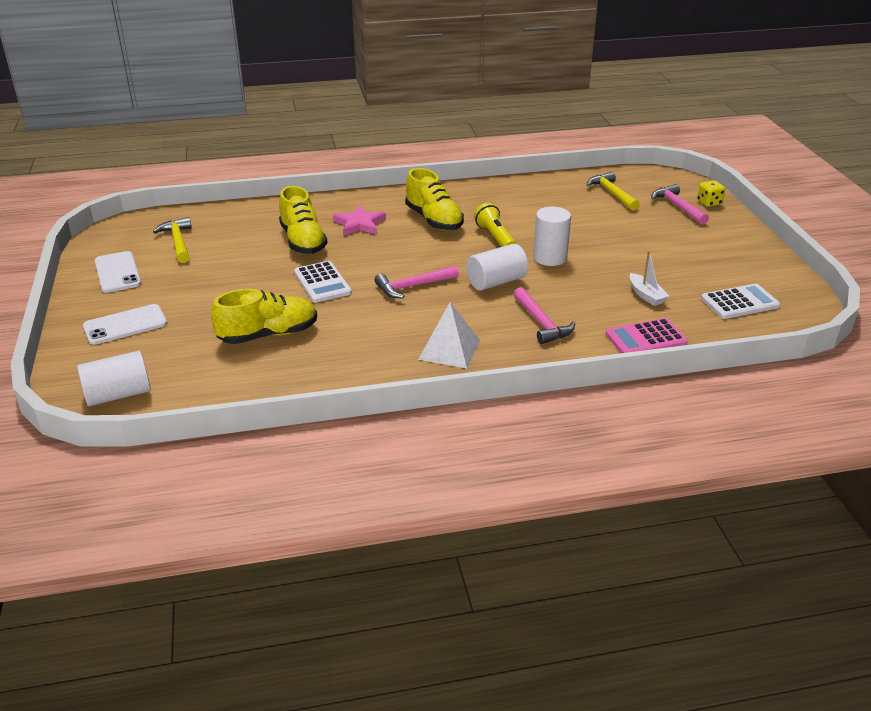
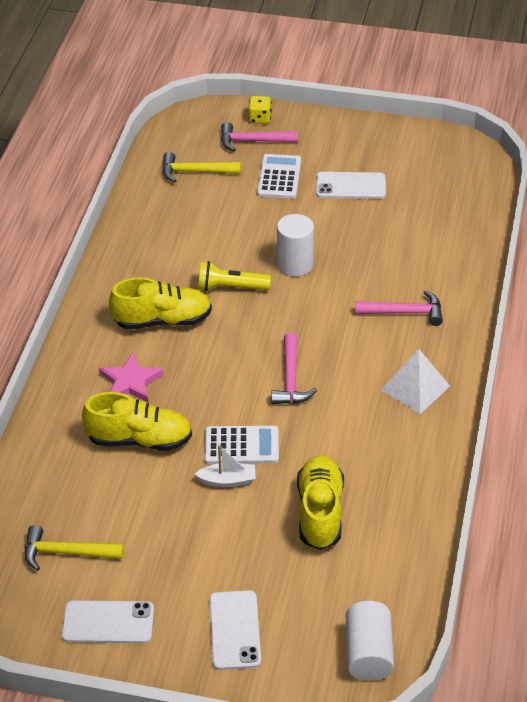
camera: 65 degrees left, 10 degrees up
white cylinder [466,244,528,291] -> none
pink calculator [606,318,688,353] -> none
white boat [629,251,669,306] -> white boat moved to [195,445,256,487]
white calculator [701,284,780,319] -> white calculator moved to [257,154,301,199]
none -> white phone [316,172,386,199]

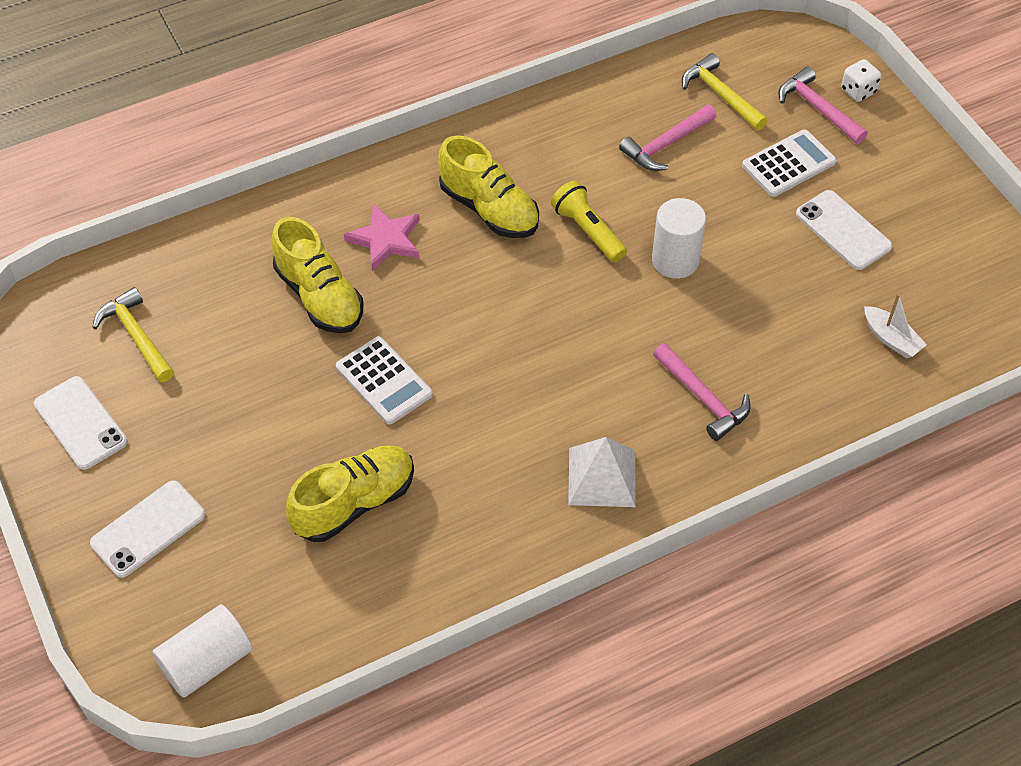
camera: 50 degrees right, 10 degrees up
white boat [195,445,256,487] -> white boat moved to [864,294,927,358]
yellow dice [248,96,272,124] -> white dice [841,59,881,102]
pink hammer [271,333,317,404] -> pink hammer moved to [619,105,716,171]

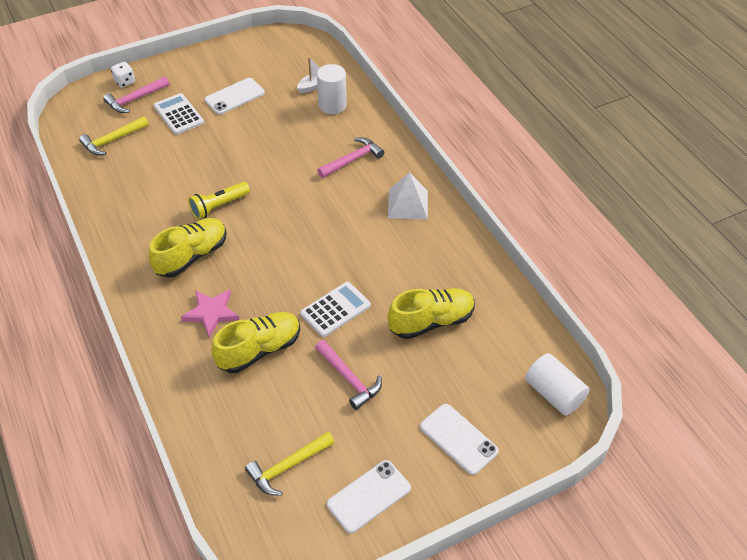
camera: 90 degrees left, 5 degrees down
yellow shoe [286,445,414,542] -> yellow shoe turned 105 degrees clockwise [388,288,475,339]
pink hammer [619,105,716,171] -> pink hammer moved to [315,340,382,410]
white cylinder [652,198,706,278] -> white cylinder moved to [317,64,347,114]

